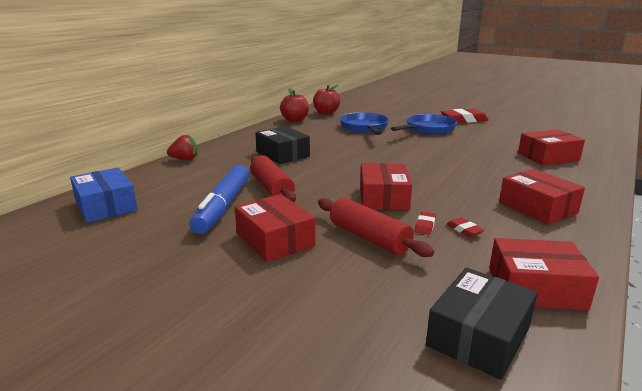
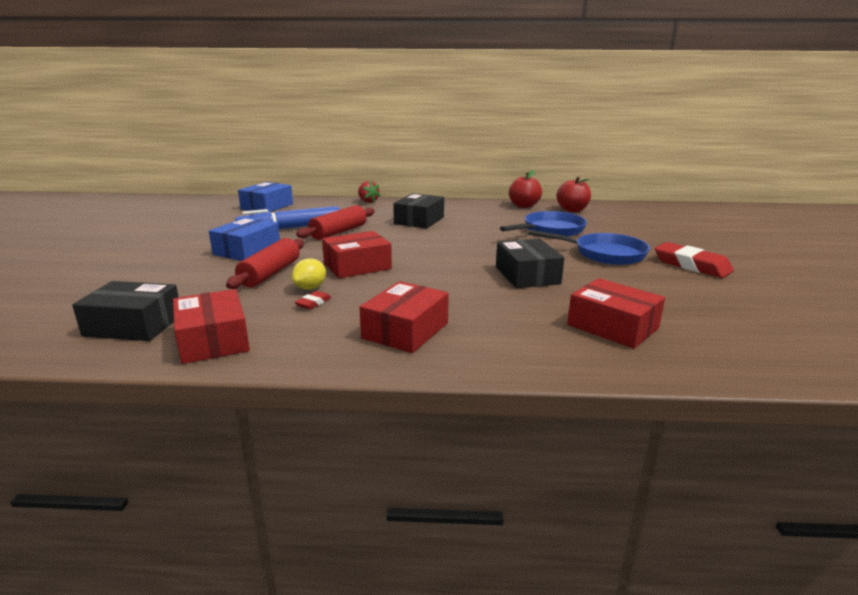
camera: 60 degrees right, 0 degrees up
red box [235,194,315,262] -> blue box [209,217,280,261]
red eraser [415,211,436,235] -> yellow lemon [292,258,326,290]
none -> black box [496,239,564,288]

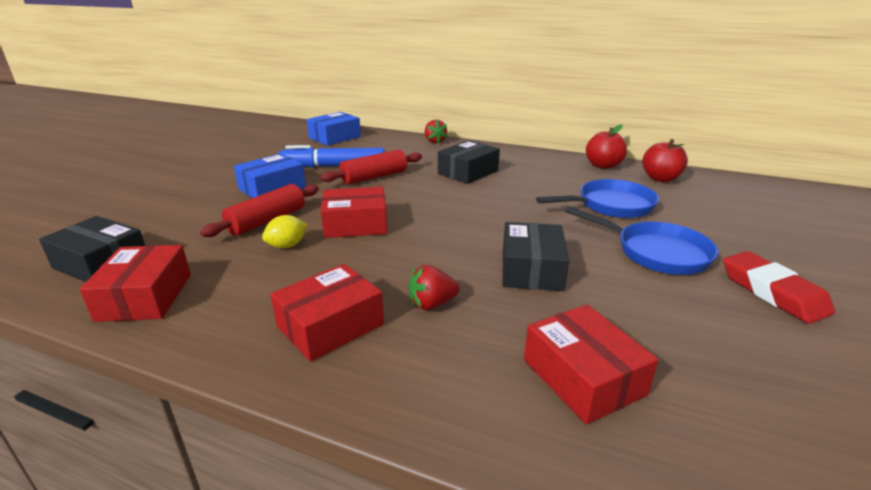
camera: 20 degrees right, 5 degrees up
red eraser [295,291,331,309] -> none
none -> red strawberry [408,265,460,310]

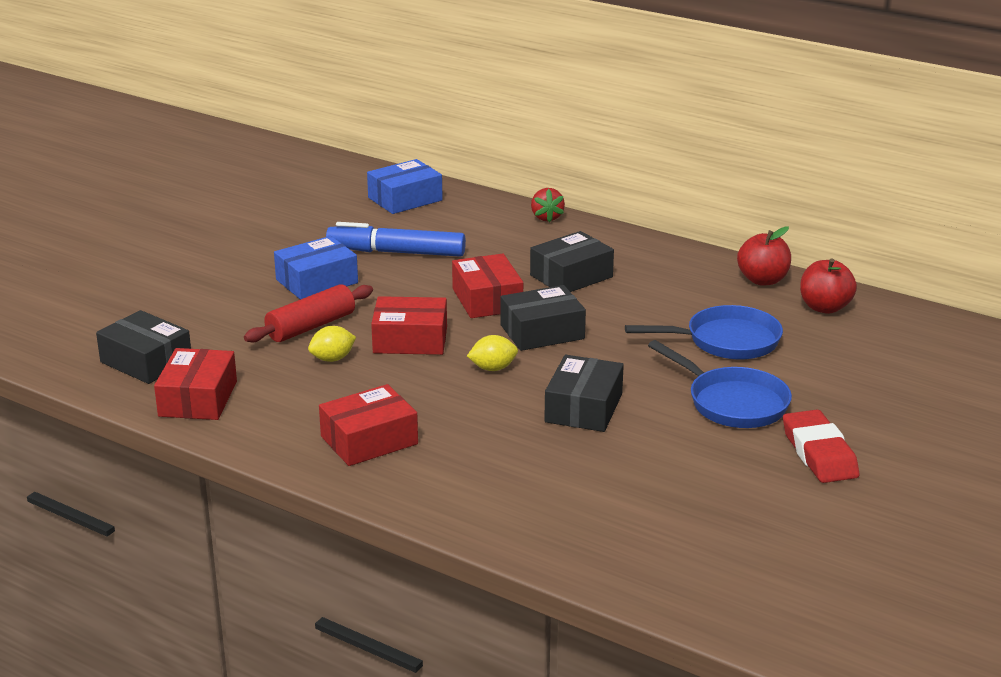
camera: 10 degrees right, 0 degrees up
red rolling pin [320,149,422,185] -> none
red strawberry [408,265,460,310] -> none
red box [524,304,658,424] -> red box moved to [452,254,523,318]
none -> yellow lemon [467,335,518,371]
none -> black box [500,285,586,351]

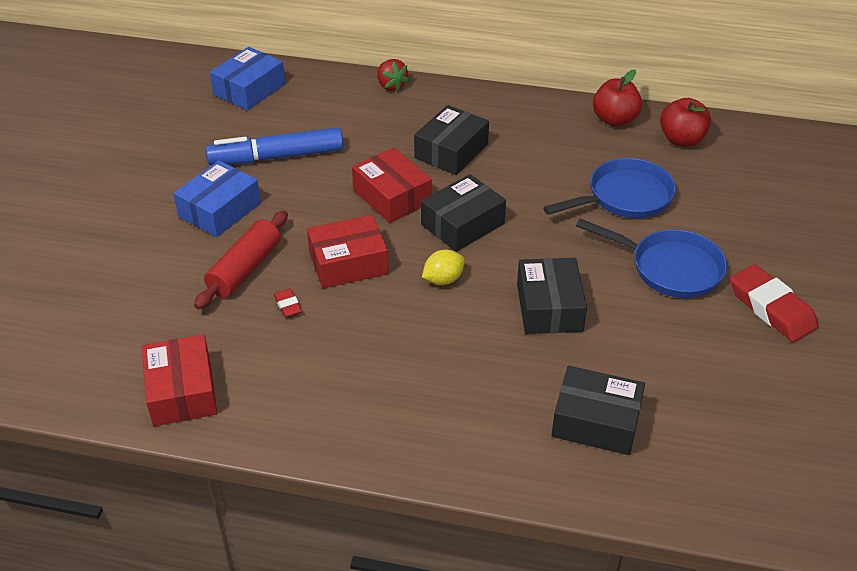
camera: 20 degrees left, 15 degrees up
black box [96,310,191,384] -> black box moved to [551,366,645,455]
yellow lemon [308,326,356,362] -> red eraser [274,289,302,317]
red box [319,384,418,466] -> none

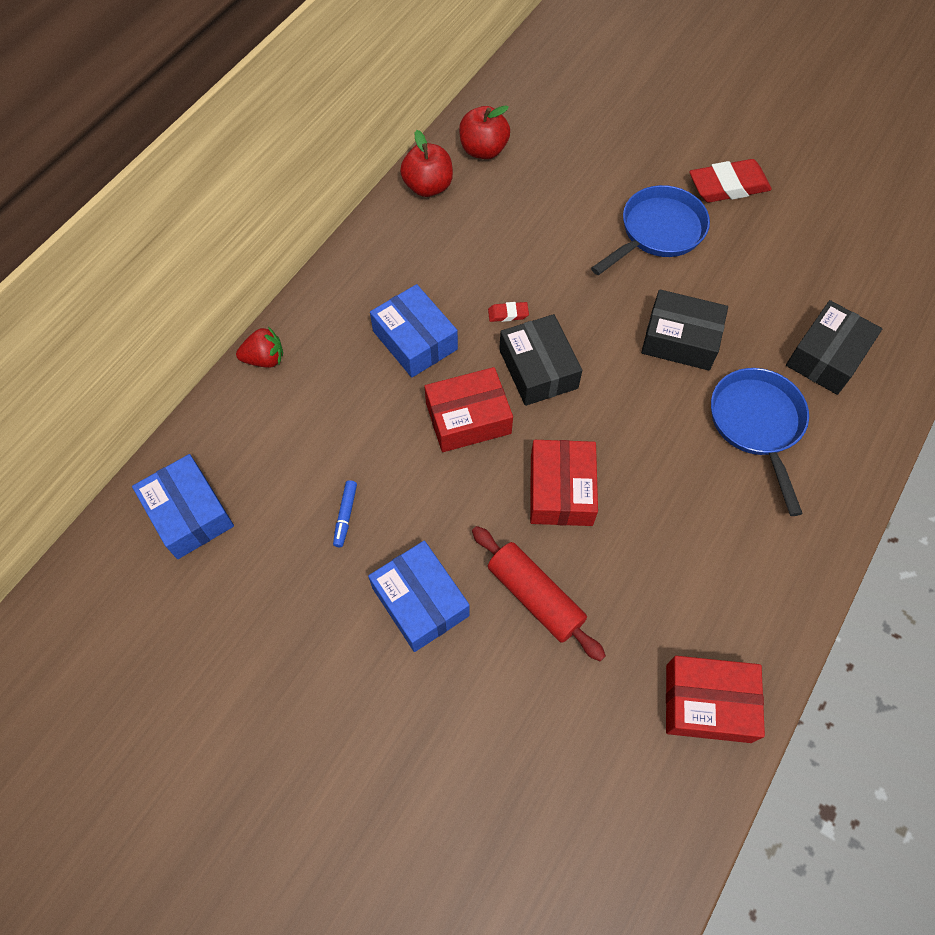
camera: 70 degrees left, 20 degrees up
blue marker [206,128,343,165] -> blue marker [333,480,357,547], size x0.41
red eraser [274,289,302,317] -> red eraser moved to [488,302,529,322]
black box [414,105,489,175] -> blue box [370,284,458,377]
yellow lemon [422,250,465,285] -> none
blue pan [543,158,676,218] -> blue pan moved to [711,368,809,516]

